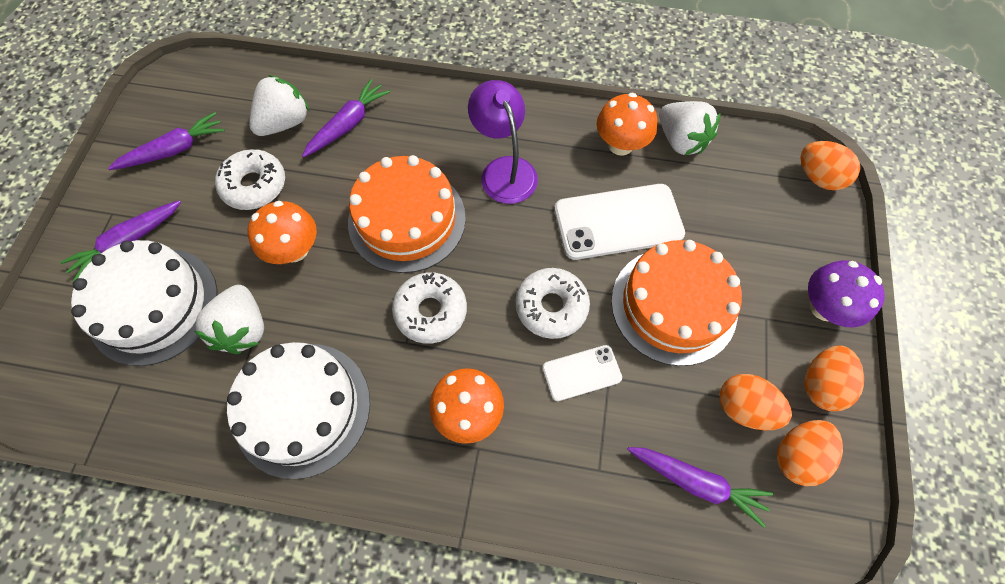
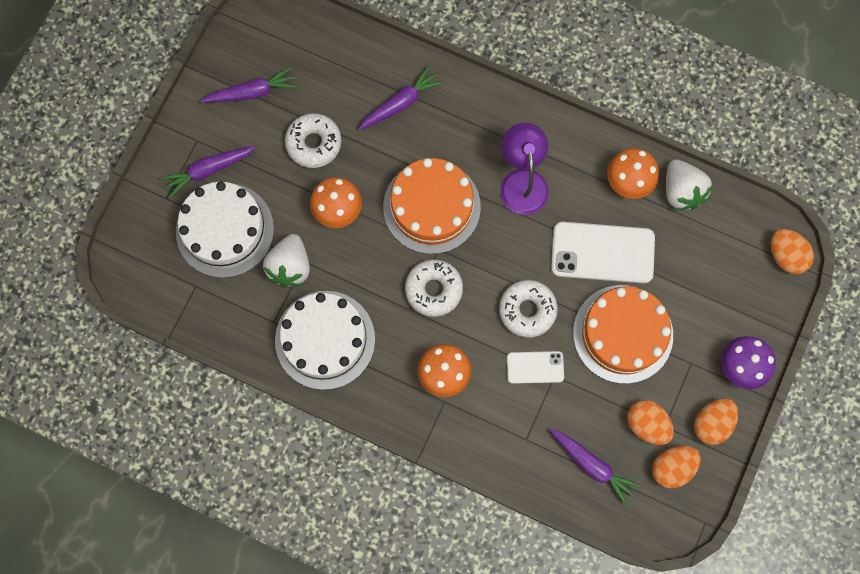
camera: 15 degrees right, 10 degrees up
white strawberry [249,75,310,136] -> none

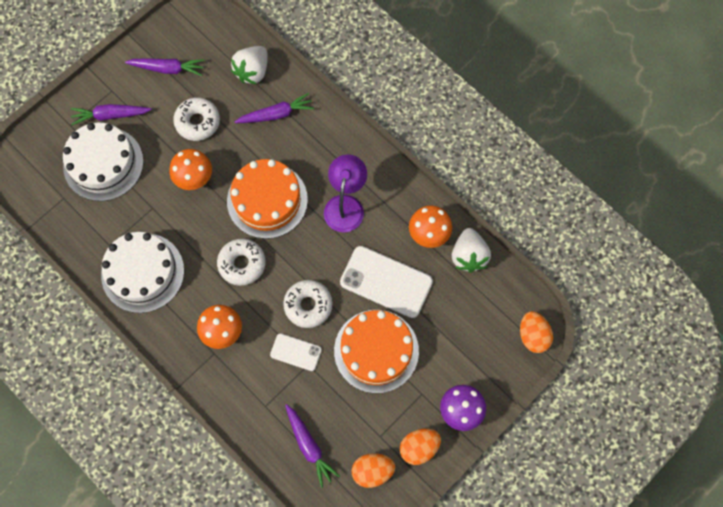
camera: 20 degrees right, 5 degrees down
white strawberry [263,234,310,287] -> white strawberry moved to [231,46,268,84]
orange egg [627,400,674,445] -> none

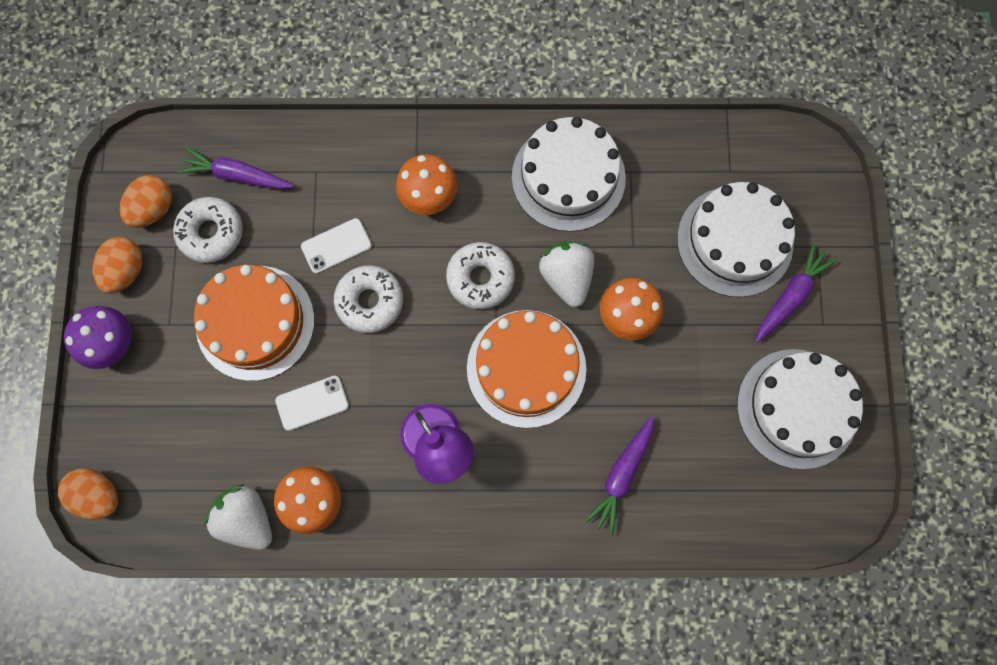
camera: 135 degrees right, 5 degrees up
purple carrot [125,58,204,76] -> white cake [737,349,863,469]
white donut [173,98,220,141] -> white donut moved to [173,197,243,263]
white strawberry [231,46,268,84] -> white strawberry moved to [539,242,594,307]
white phone [340,246,433,318] -> white phone [275,376,349,431], size x0.54

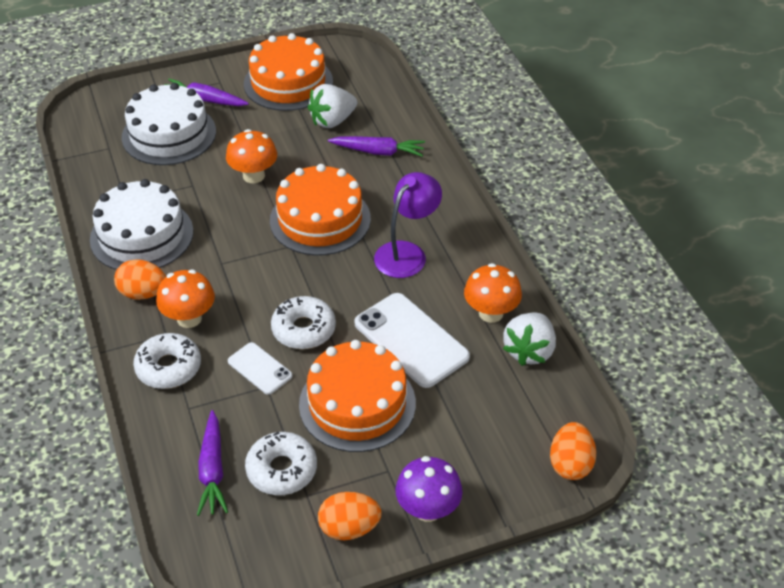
camera: 110 degrees left, 30 degrees down
orange egg [120,175,172,228] -> orange egg moved to [114,259,166,300]
white phone [275,376,349,431] -> white phone [355,293,470,388], size x1.84
white donut [446,242,515,309] -> white donut moved to [133,333,201,389]
white strawberry [539,242,594,307] -> white strawberry moved to [308,84,357,128]
white cake [737,349,863,469] -> orange cake [244,33,333,111]

